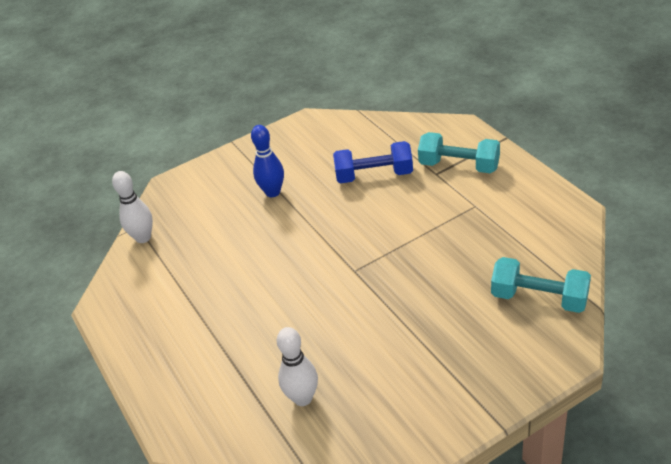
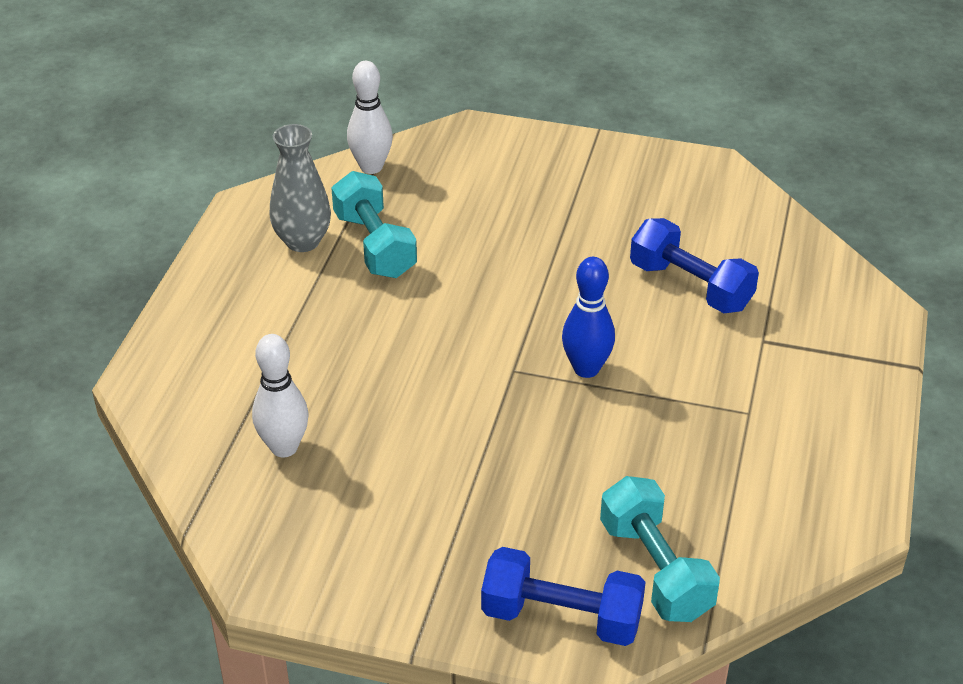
camera: 40 degrees right, 0 degrees up
blue bowling pin [251,125,284,197] -> blue bowling pin moved to [562,257,615,378]
turquoise dumbbell [418,132,500,173] -> turquoise dumbbell moved to [331,171,417,278]
none -> grey vase [270,124,331,252]
none -> blue dumbbell [481,547,645,646]

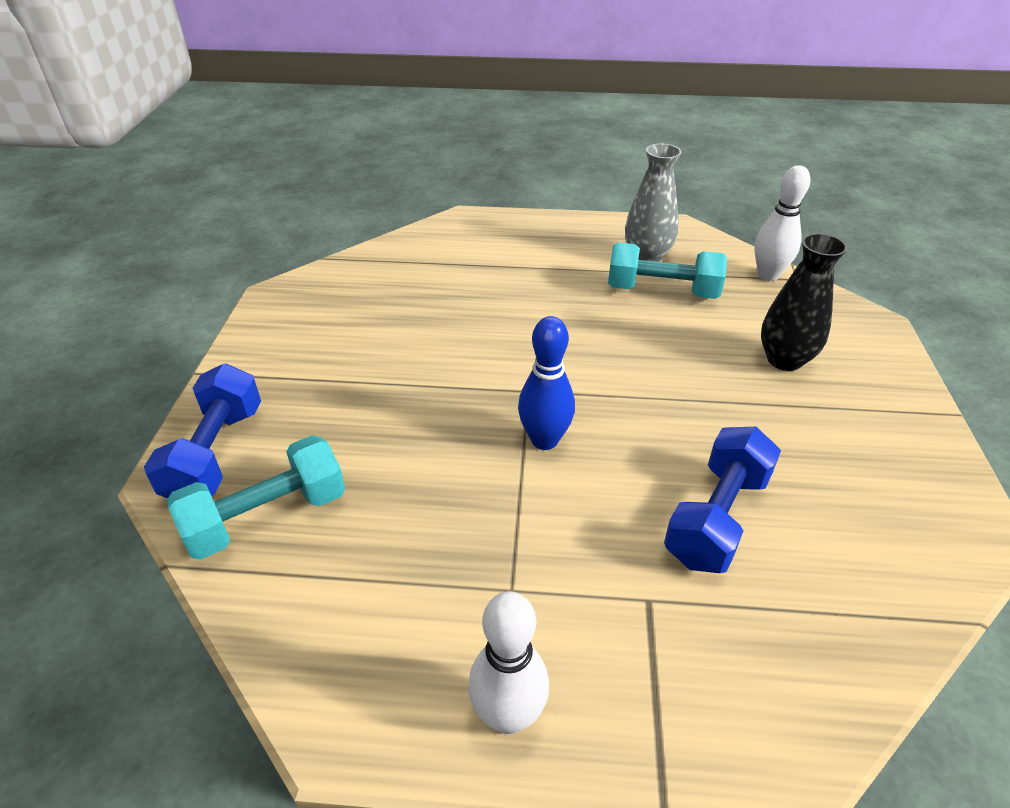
camera: 80 degrees right, 0 degrees up
white bowling pin [252,334,309,457] -> white bowling pin moved to [468,591,549,734]
turquoise dumbbell [331,171,417,278] -> turquoise dumbbell turned 45 degrees clockwise [608,243,727,299]
none -> black vase [761,233,848,371]

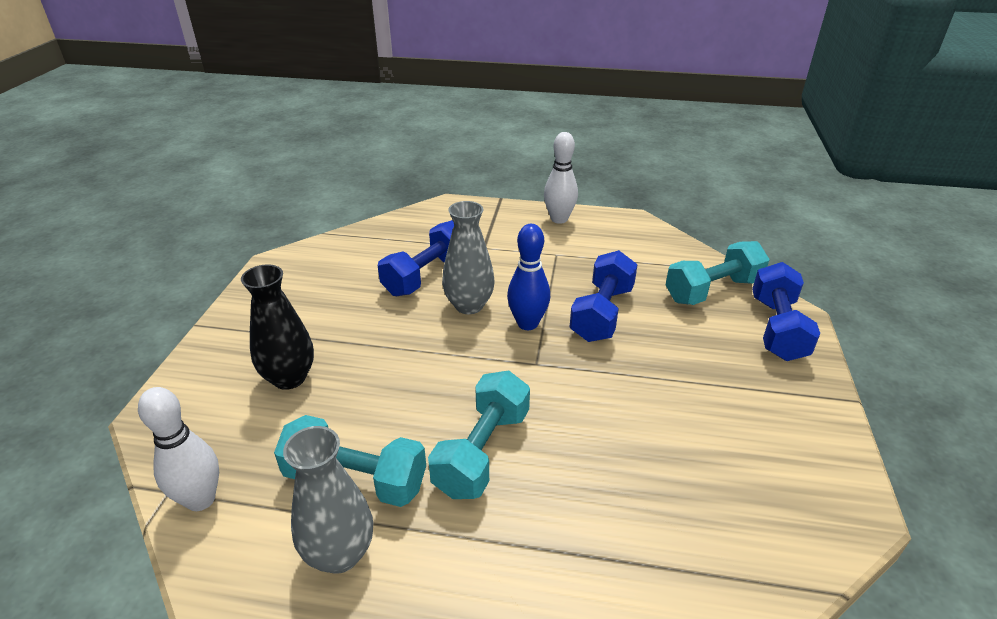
camera: 175 degrees left, 5 degrees down
none -> turquoise dumbbell [428,370,530,499]
none -> grey vase [442,201,495,314]
none -> blue dumbbell [570,250,638,342]

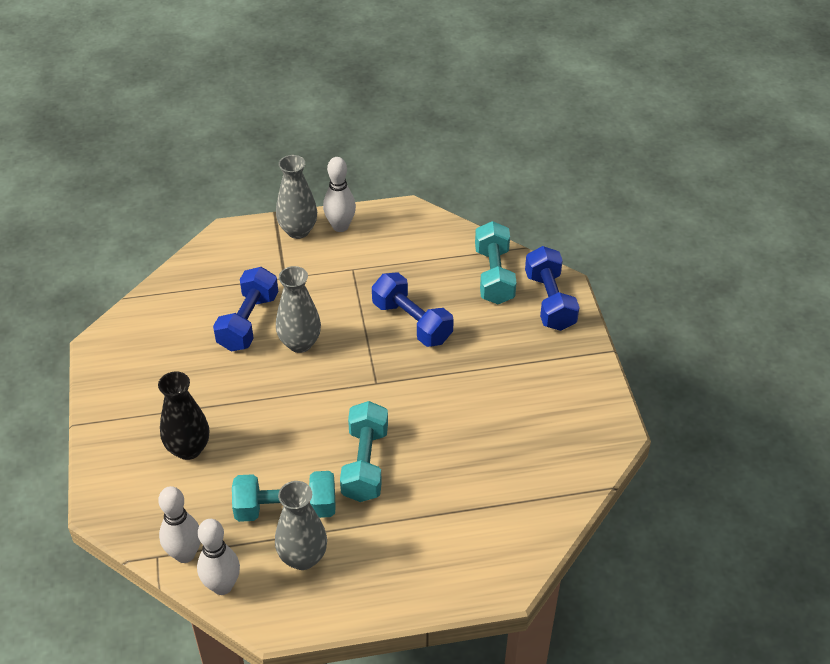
camera: 20 degrees left, 10 degrees up
blue bowling pin [507,224,550,330] -> none
blue dumbbell [570,250,638,342] -> blue dumbbell turned 45 degrees counterclockwise [372,272,454,347]
turquoise dumbbell [666,241,770,305] -> turquoise dumbbell turned 45 degrees counterclockwise [475,221,517,304]
none -> white bowling pin [197,519,240,595]
none -> grey vase [276,155,317,239]

